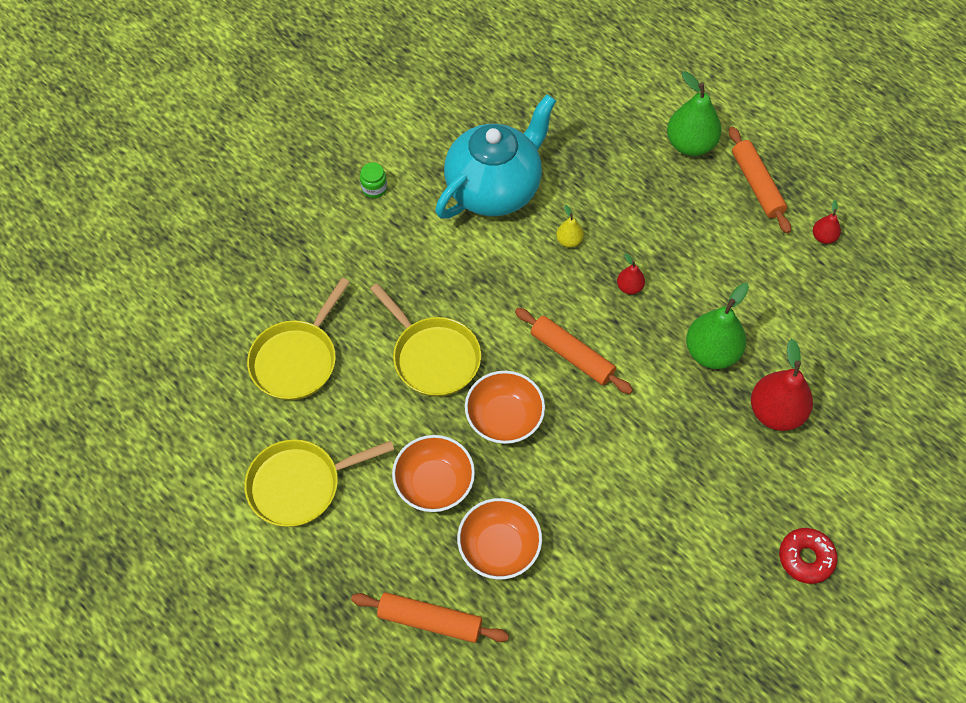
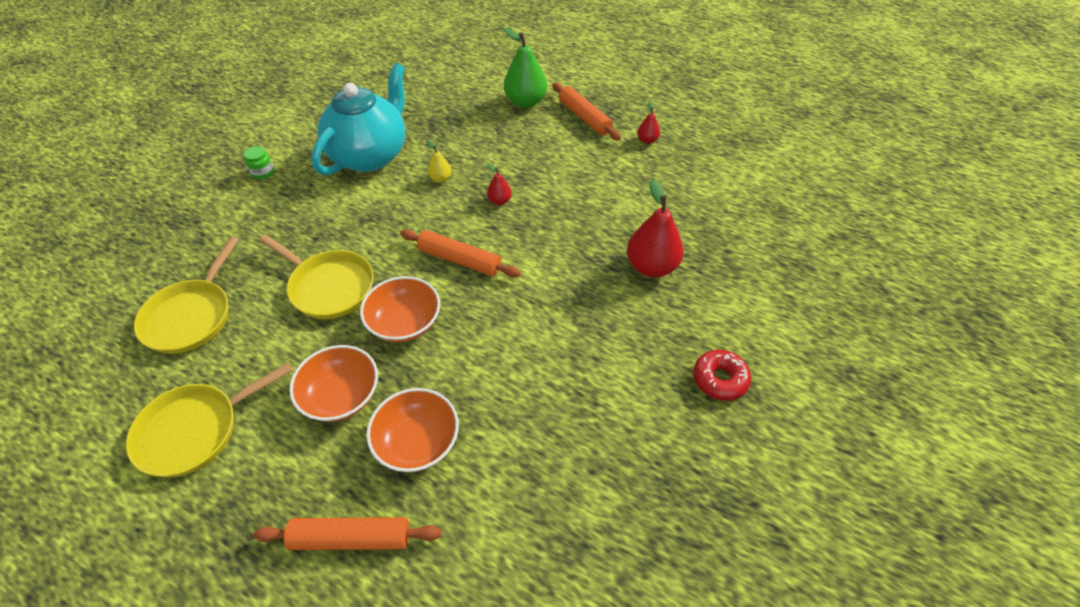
camera: 15 degrees left, 10 degrees down
green pear [686,283,749,369] -> none

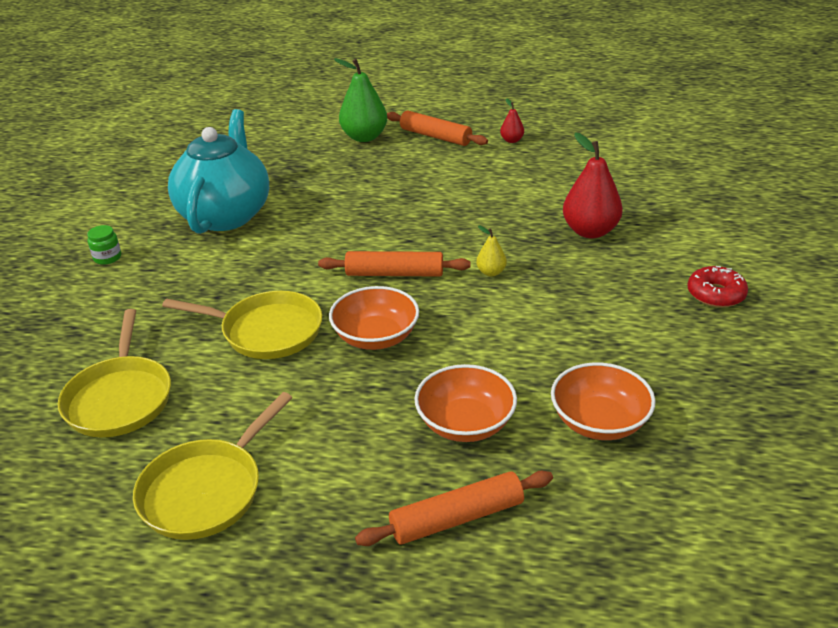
camera: 20 degrees left, 15 degrees down
orange bowl [289,345,378,422] -> orange bowl moved to [551,362,656,440]
yellow pear [428,141,452,183] -> yellow pear moved to [476,226,507,277]
red pear [487,164,512,205] -> none

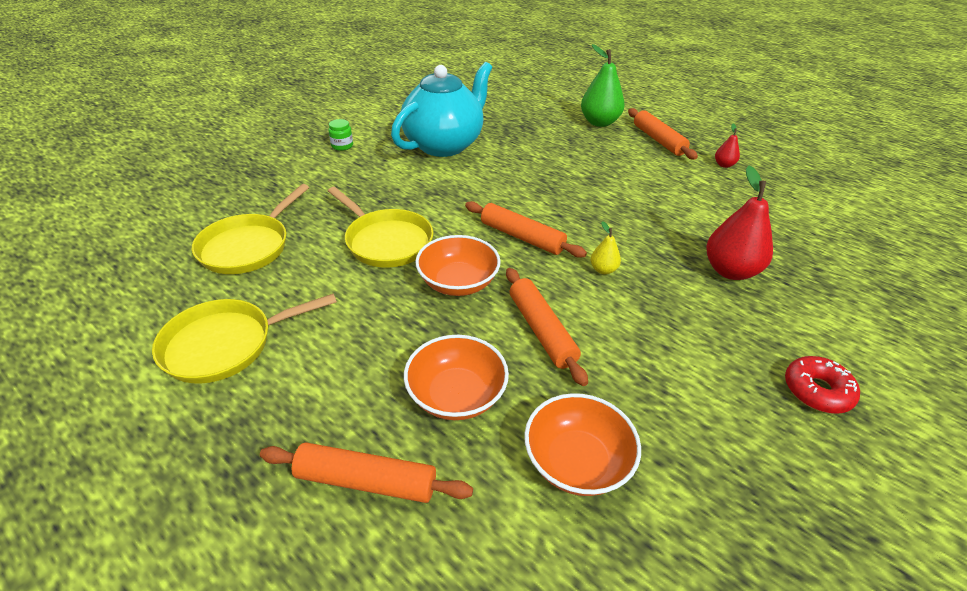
camera: 30 degrees right, 5 degrees up
none -> orange rolling pin [506,268,588,386]

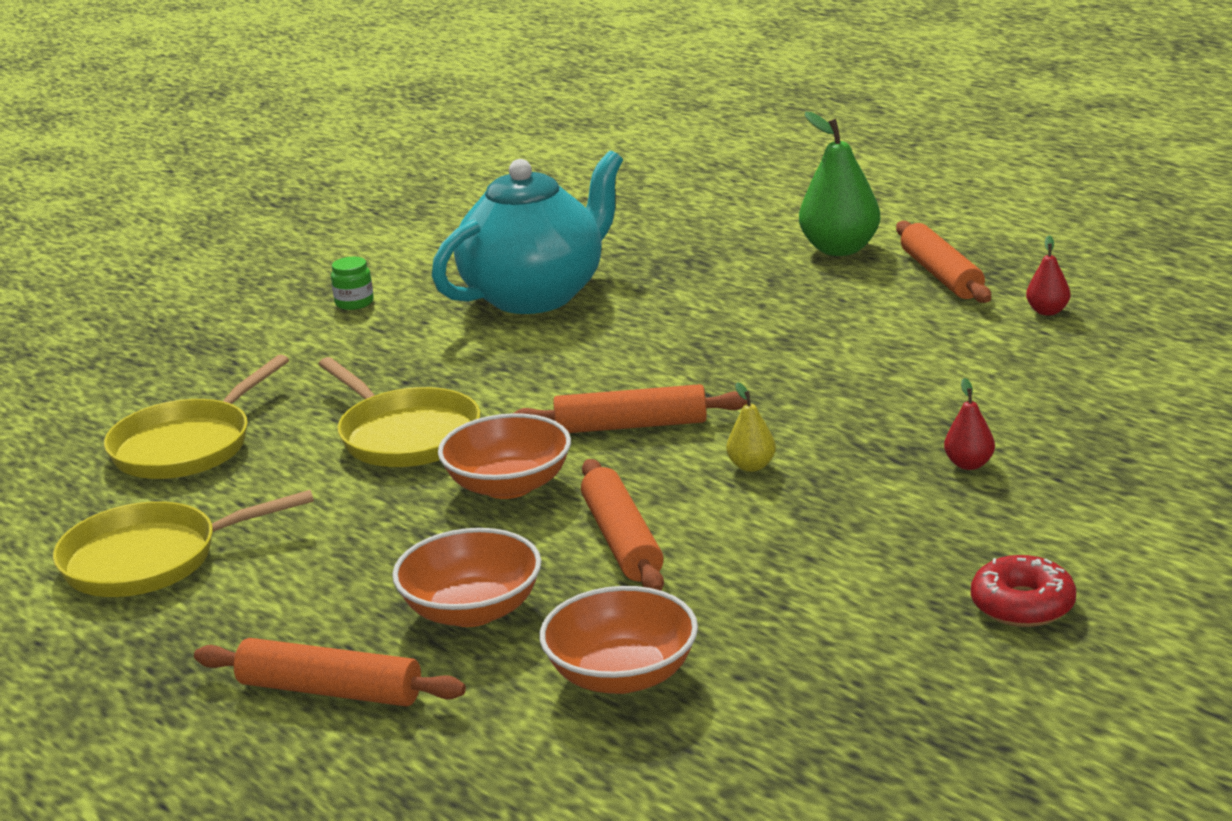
camera: 10 degrees right, 15 degrees down
orange rolling pin [465,201,587,258] -> orange rolling pin turned 45 degrees counterclockwise [514,384,747,433]
red pear [706,166,773,280] -> red pear [944,378,995,470], size x0.49

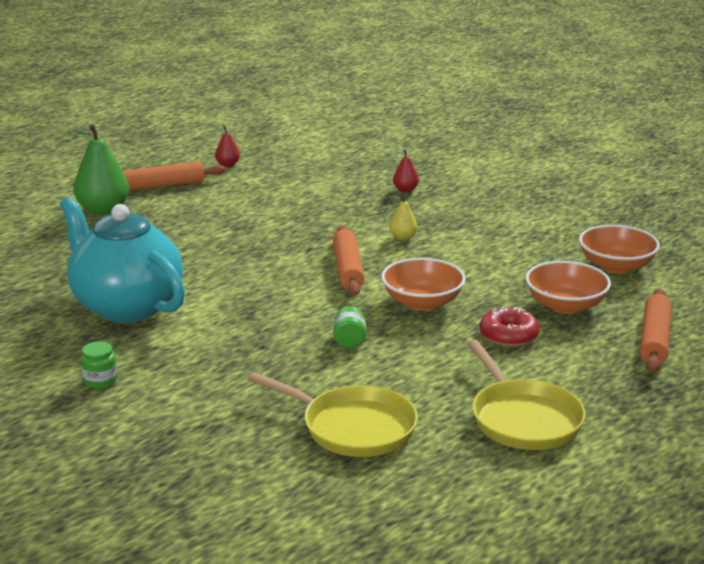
camera: 95 degrees left, 0 degrees up
yellow pan [319,357,480,467] -> green jar [333,306,366,348]
orange rolling pin [581,459,664,591] -> none
red donut [971,555,1076,627] -> red donut moved to [480,306,539,347]

